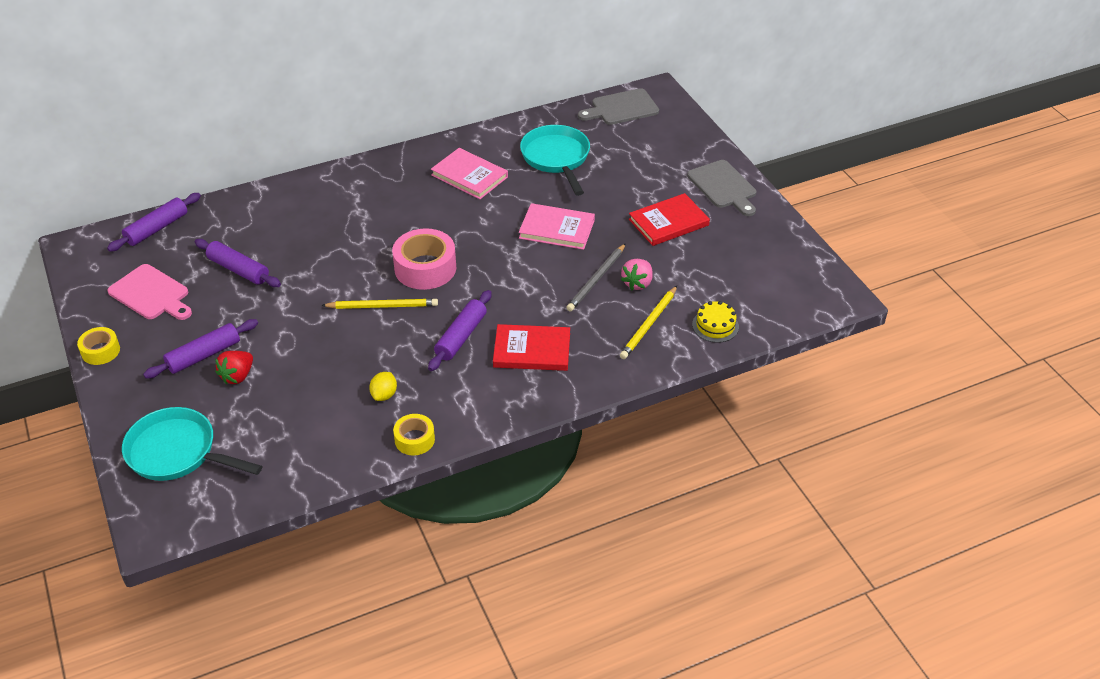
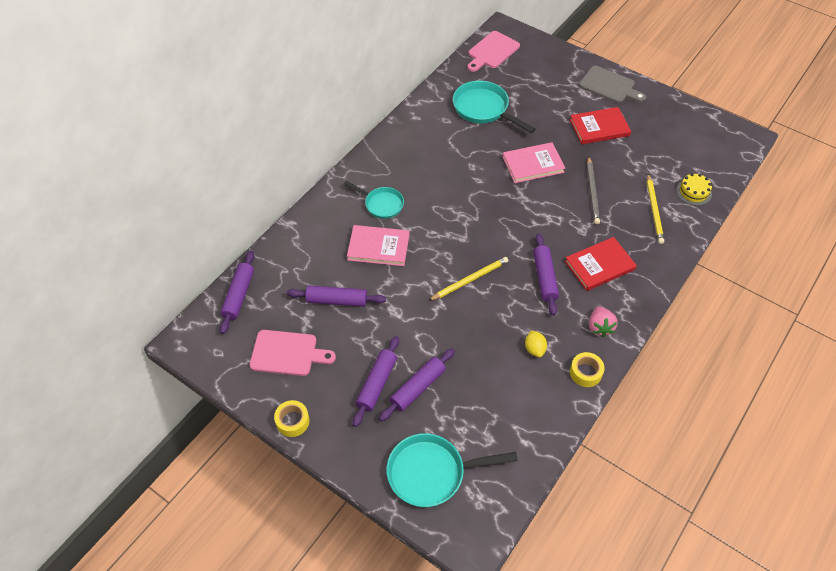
camera: 30 degrees left, 10 degrees up
red strawberry [215,351,253,385] -> purple rolling pin [379,348,455,421]
pink tape [392,228,456,290] -> none
pink book [431,148,508,199] -> pink book moved to [347,225,409,266]
grey cutting board [578,88,659,125] -> pink cutting board [467,31,520,72]
pink strawberry [621,259,653,290] -> pink strawberry moved to [589,306,618,337]
red book [629,193,710,246] -> red book turned 45 degrees clockwise [570,107,631,144]
none -> turquoise pan [344,181,404,219]

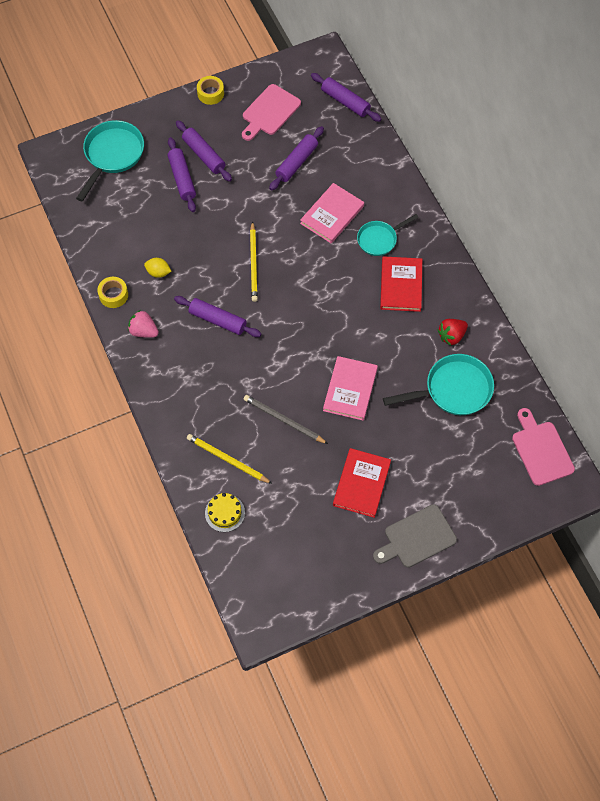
camera: 120 degrees right, 10 degrees up
red book [565,237,637,291] -> red book moved to [380,256,422,312]
none -> red strawberry [437,319,468,346]

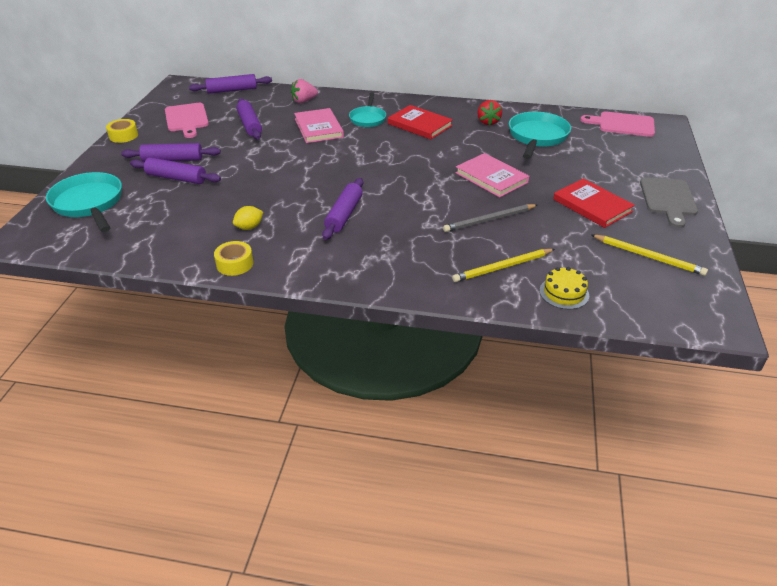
camera: 55 degrees left, 25 degrees down
pink strawberry [128,310,159,338] -> pink strawberry moved to [291,79,318,103]
purple rolling pin [174,296,261,337] -> purple rolling pin turned 45 degrees counterclockwise [322,178,363,240]
yellow pencil [250,221,258,302] -> yellow pencil moved to [592,235,708,276]

